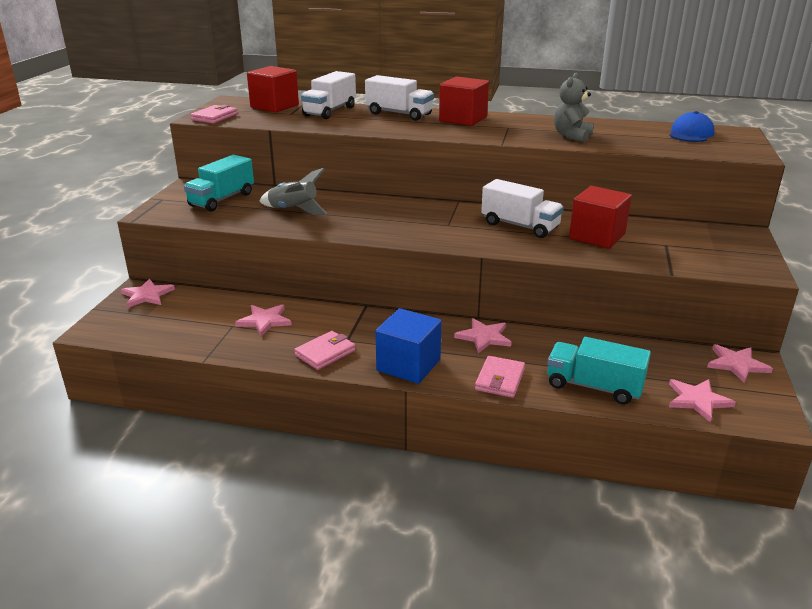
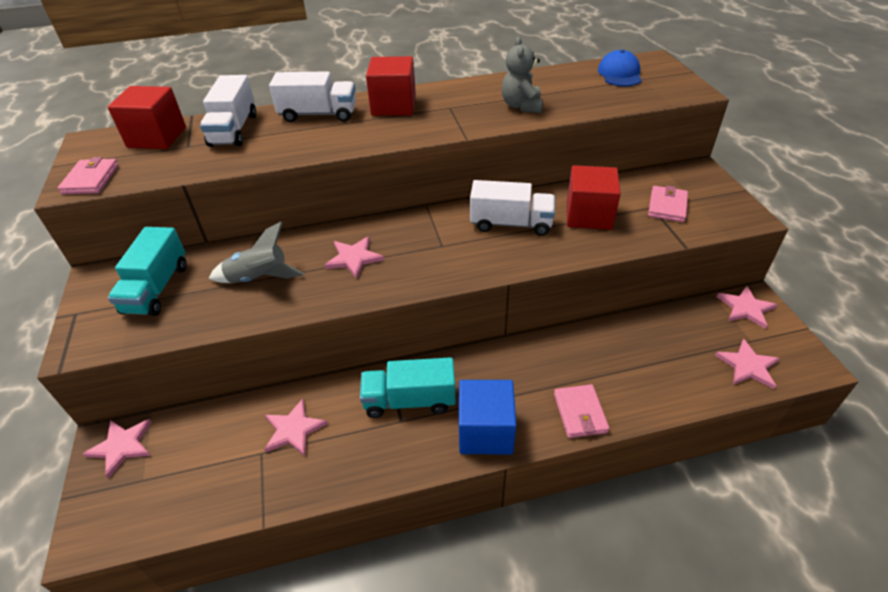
camera: 25 degrees left, 15 degrees up
pink wallet [294,331,356,370] -> pink wallet moved to [648,185,688,222]
pink star [454,318,512,353] -> pink star moved to [324,236,384,279]
turquoise truck [547,337,651,404] -> turquoise truck moved to [360,357,456,418]

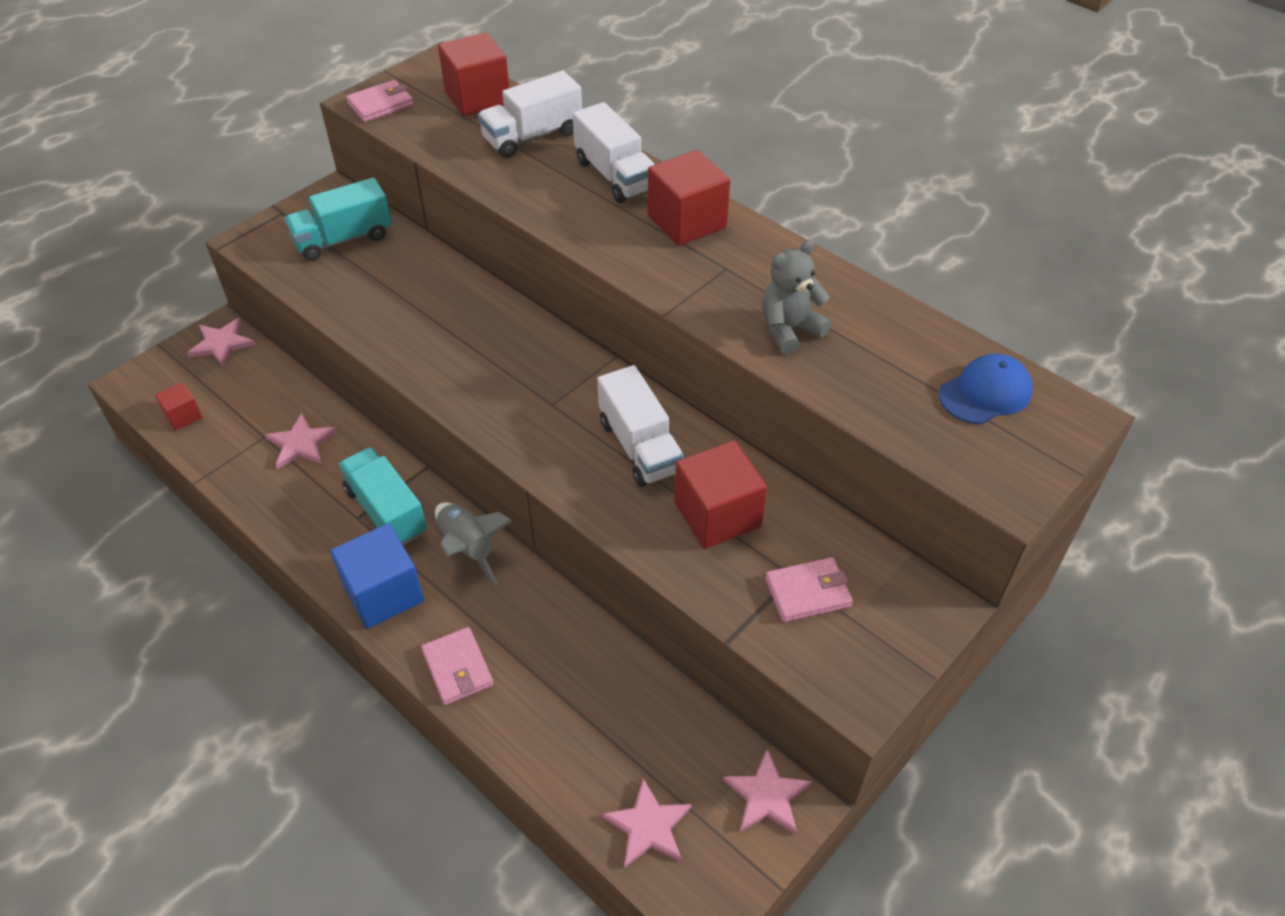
camera: 55 degrees right, 5 degrees up
grey rocket [209,222,304,283] -> grey rocket moved to [435,502,513,586]
pink star [324,236,384,279] -> none
pink wallet [554,384,609,438] -> pink wallet turned 75 degrees counterclockwise [421,627,493,705]
none -> red cube [155,382,202,430]

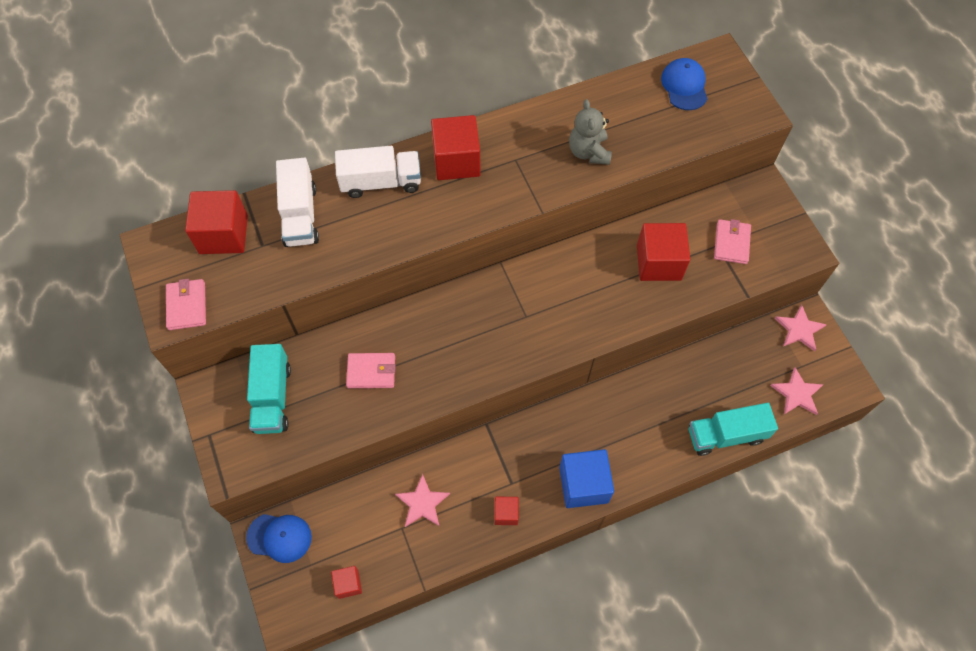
camera: 65 degrees left, 15 degrees up
pink star [187,318,256,367] -> blue cap [246,514,312,563]
turquoise truck [338,447,427,546] -> turquoise truck moved to [689,403,778,456]
pink wallet [421,627,493,705] -> pink wallet moved to [346,353,395,388]
grey rocket [435,502,513,586] -> none
white truck [597,365,684,487] -> none
none -> red cube [494,497,519,525]

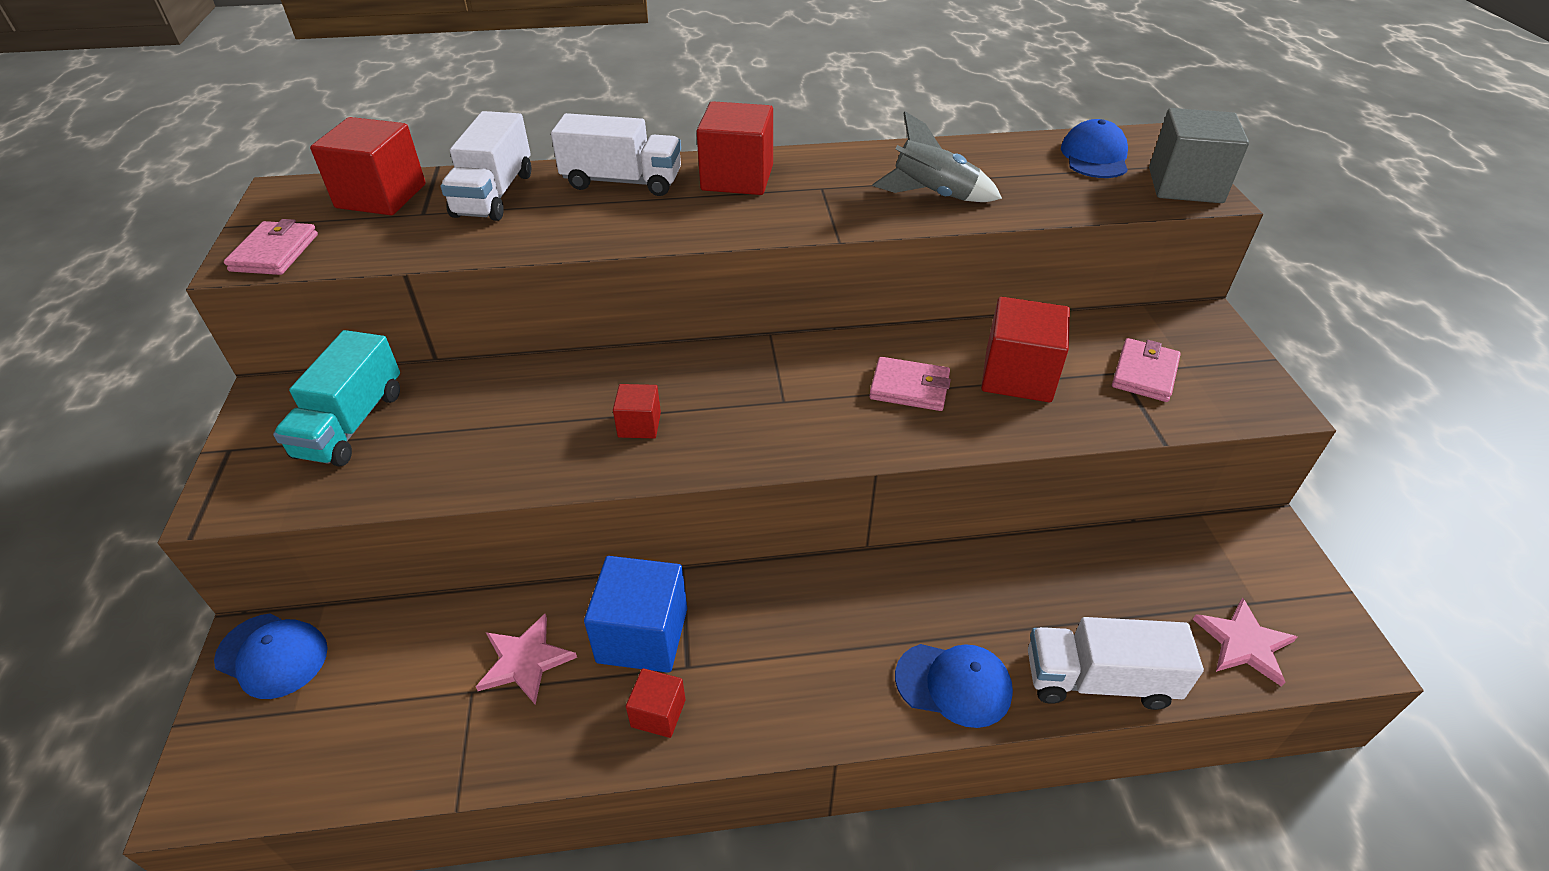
camera: 15 degrees right, 20 degrees down
red cube [331,566,362,599] -> red cube moved to [613,384,661,438]
pink wallet [346,353,395,388] -> pink wallet moved to [869,357,951,411]
blue cube [559,449,614,508] -> blue cube moved to [584,556,687,673]
grey teddy bear [569,99,612,165] -> grey rocket [872,111,1002,202]
turquoise truck [689,403,778,456] -> white truck [1028,617,1204,710]
pink star [775,305,827,351] -> none
none -> blue cap [895,644,1013,728]
none -> grey cube [1149,108,1249,203]

